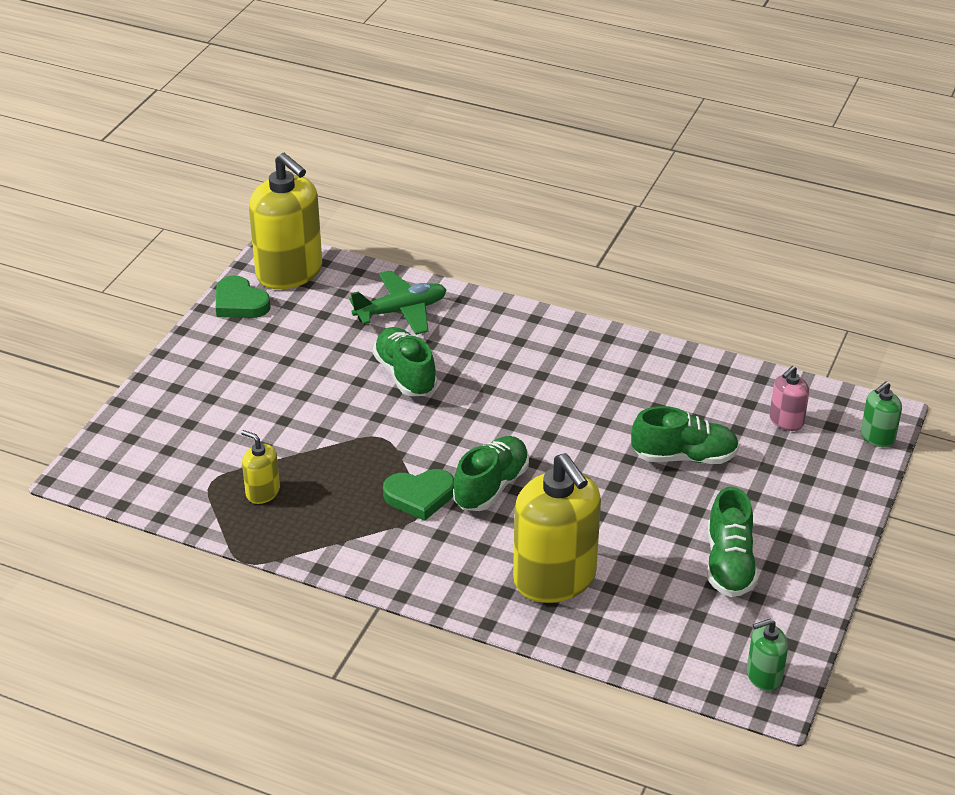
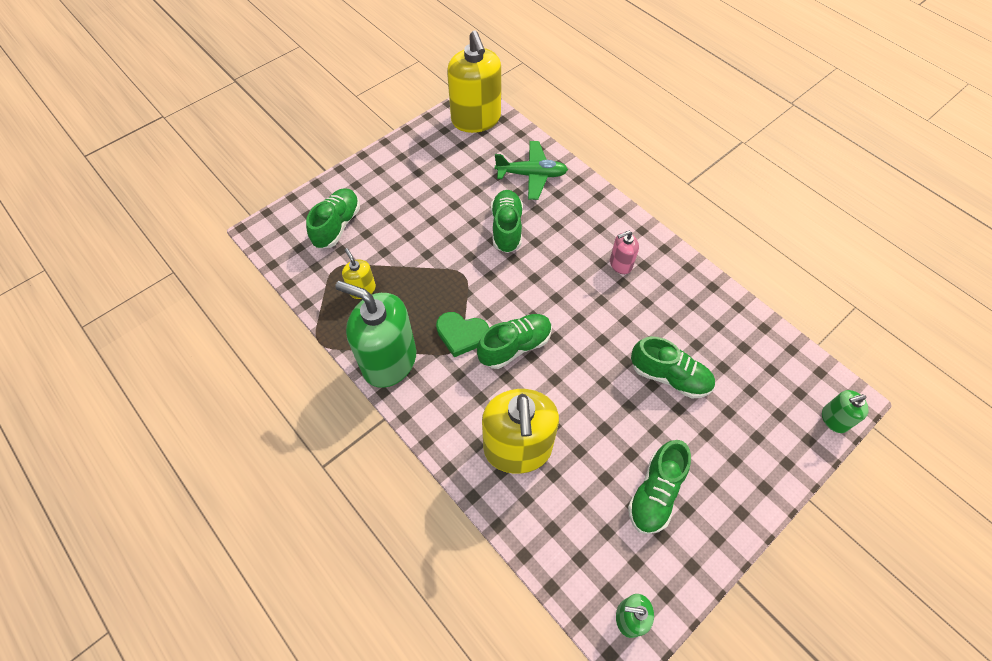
camera: 25 degrees right, 20 degrees up
green heart [216,275,271,318] -> none
pink soap dispenser [769,366,809,431] -> pink soap dispenser moved to [610,231,639,274]
none -> green shoe [306,188,360,249]
none -> green soap dispenser [335,281,416,388]

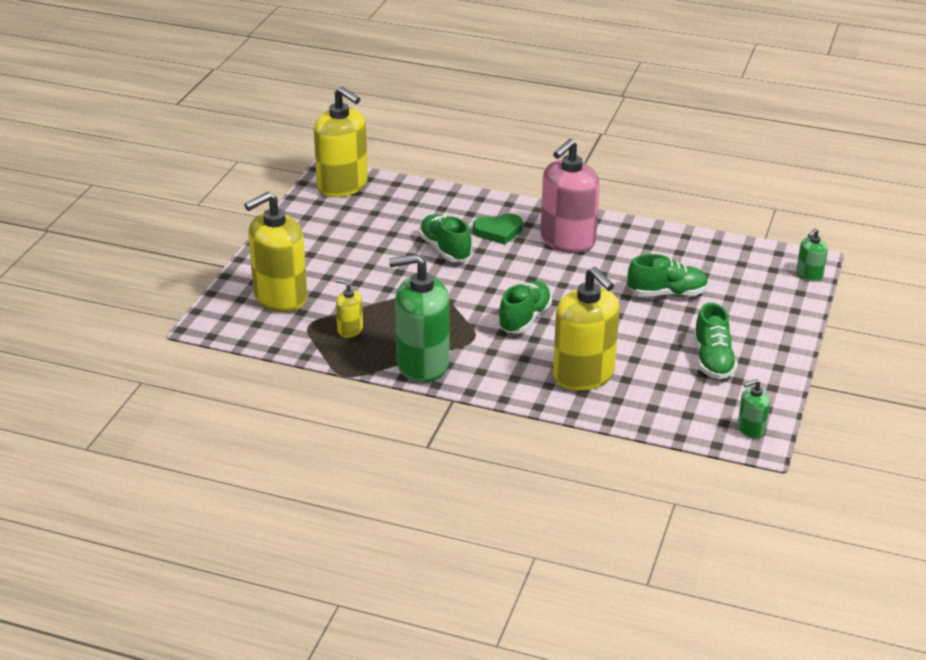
camera: 30 degrees left, 25 degrees down
green shoe [306,188,360,249] -> yellow soap dispenser [244,192,307,312]
green heart [436,312,489,357] -> green heart moved to [473,213,523,245]
green plane [495,141,568,200] -> none
pink soap dispenser [610,231,639,274] -> pink soap dispenser [541,139,600,253], size x2.15

